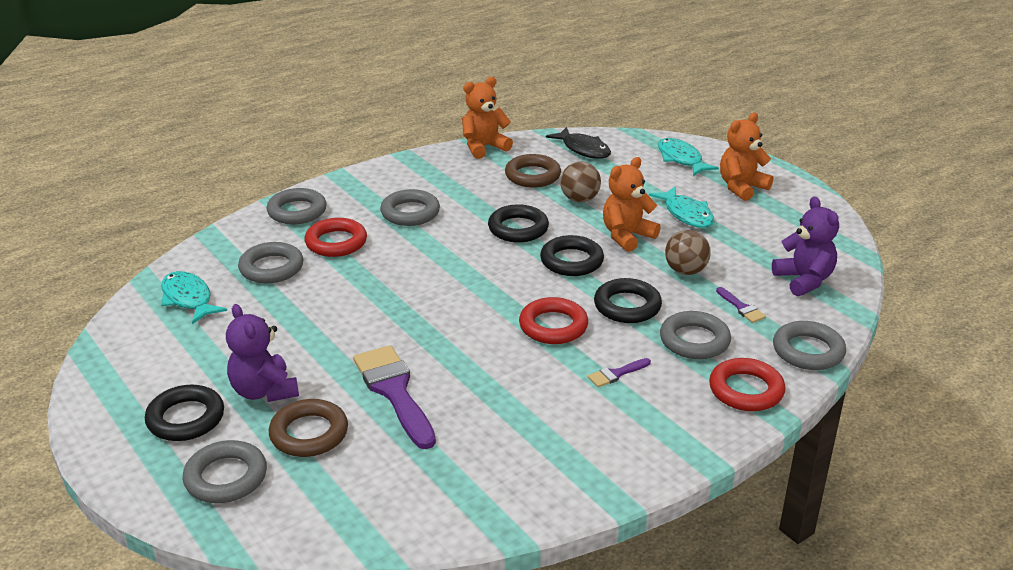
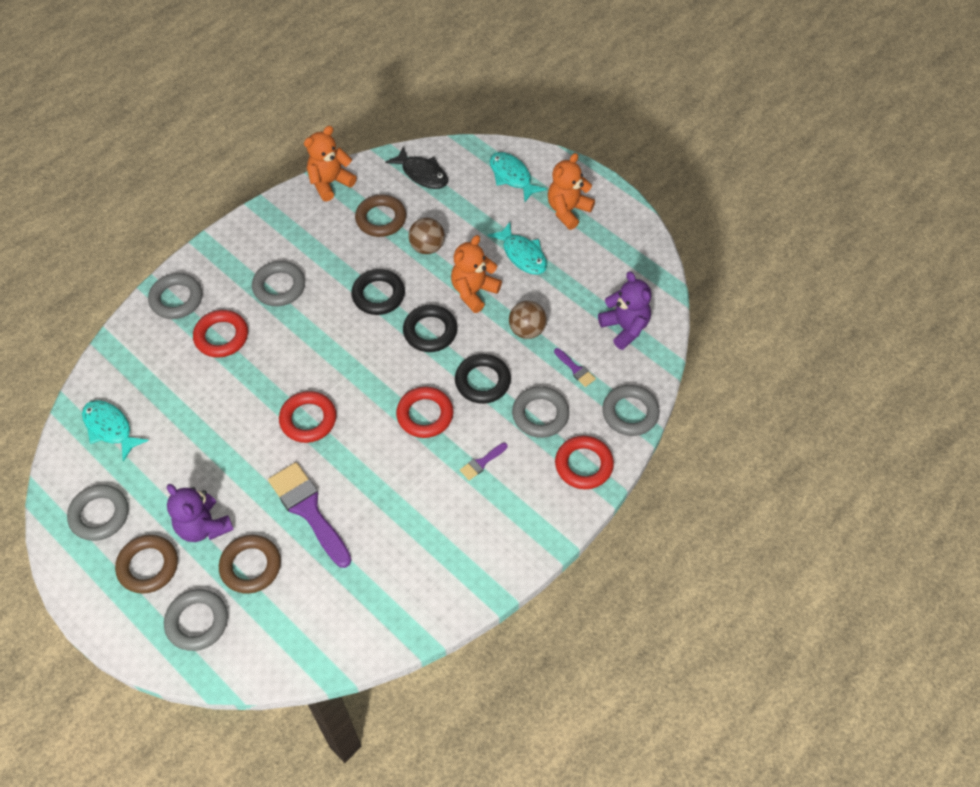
camera: 10 degrees left, 25 degrees up
black ring [145,385,224,441] -> brown ring [115,535,178,594]
grey ring [238,242,303,283] -> grey ring moved to [67,485,128,541]
none -> red ring [279,391,336,443]

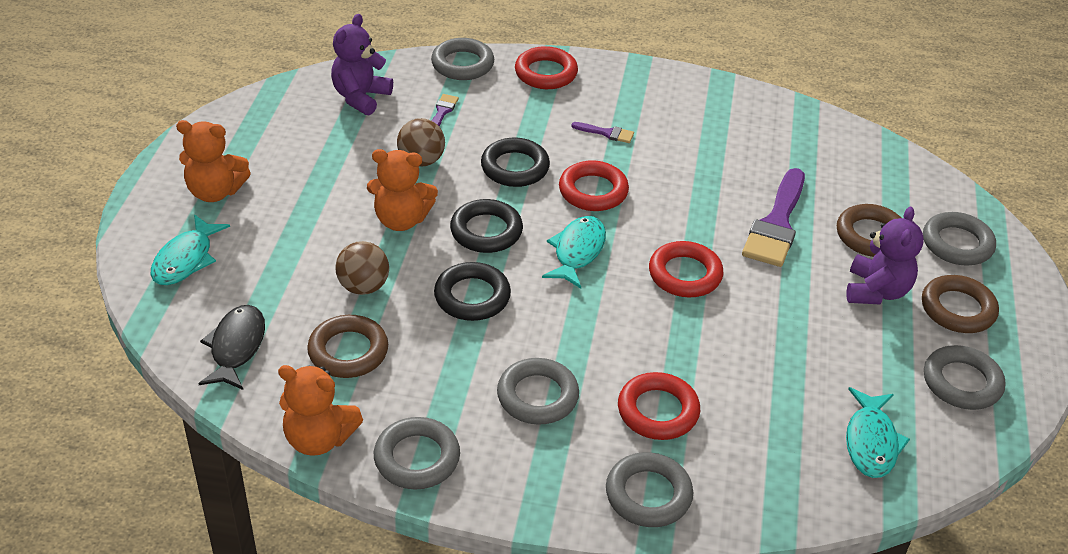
camera: 125 degrees left, 15 degrees down
turquoise fish [488,222,547,275] -> turquoise fish moved to [542,216,606,288]
grey ring [512,386,569,438] -> grey ring moved to [374,417,460,489]

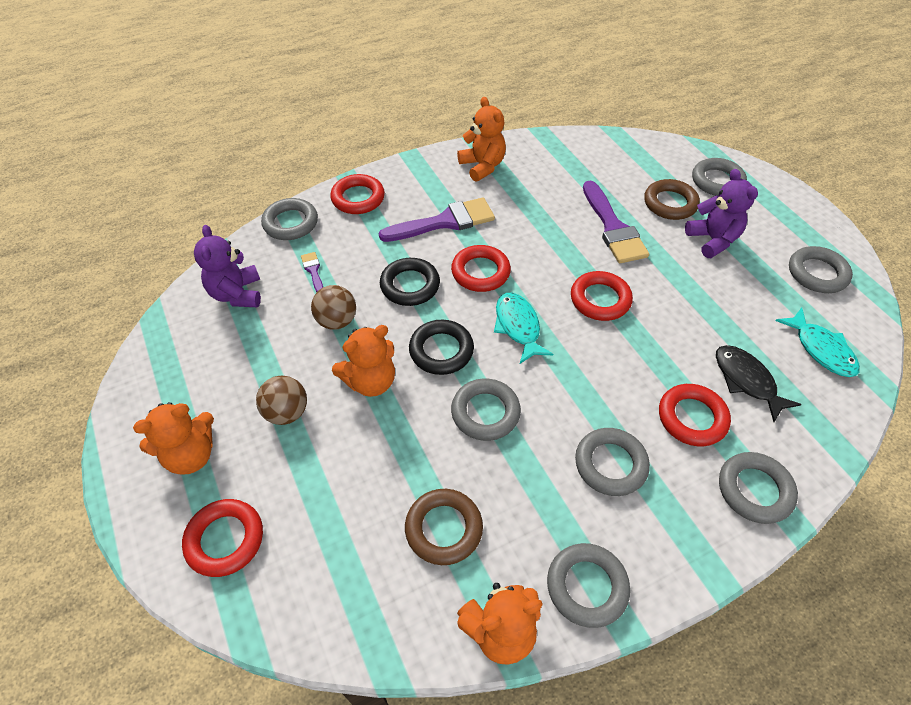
camera: 35 degrees left, 10 degrees up
turquoise fish [151,214,230,285] -> red ring [182,499,263,577]
black fish [198,305,265,390] -> black fish moved to [716,345,801,422]
brown ball [335,241,389,295] -> brown ball moved to [256,375,307,425]
black ring [434,262,511,321] -> grey ring [451,379,521,441]
purple brush [571,122,634,143] -> purple brush [379,197,495,242], size x2.21
brown ring [922,275,999,333] -> none
none -> orange teddy bear [457,97,506,182]

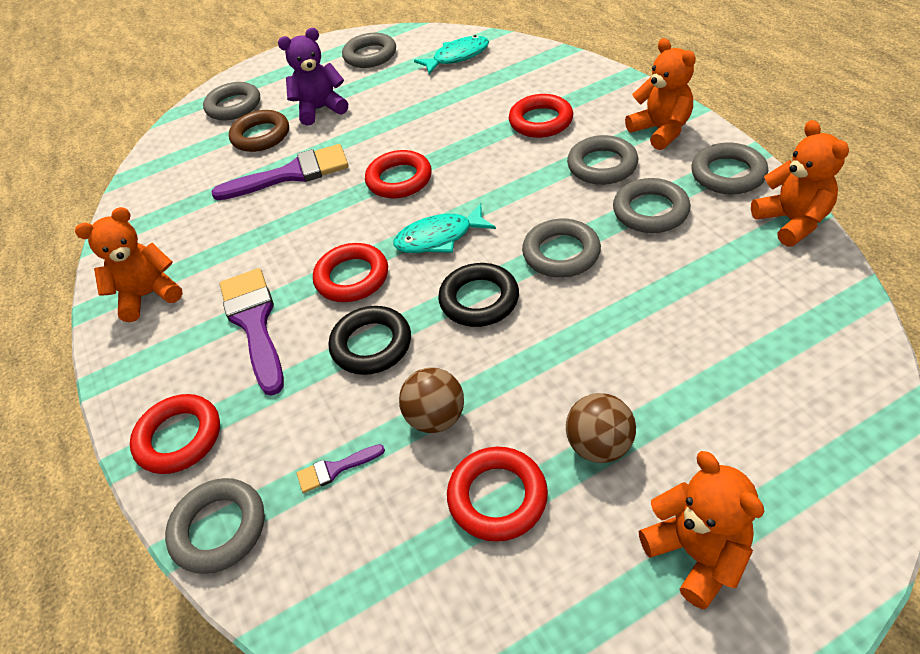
camera: 85 degrees left, 5 degrees down
red ring [182,499,263,577] -> red ring moved to [447,447,548,542]
purple teddy bear [194,225,261,307] -> none
orange teddy bear [332,325,395,397] -> orange teddy bear moved to [625,38,696,150]
brown ring [405,489,483,565] -> none
black fish [716,345,801,422] -> none
grey ring [719,452,798,524] -> grey ring moved to [613,178,691,233]

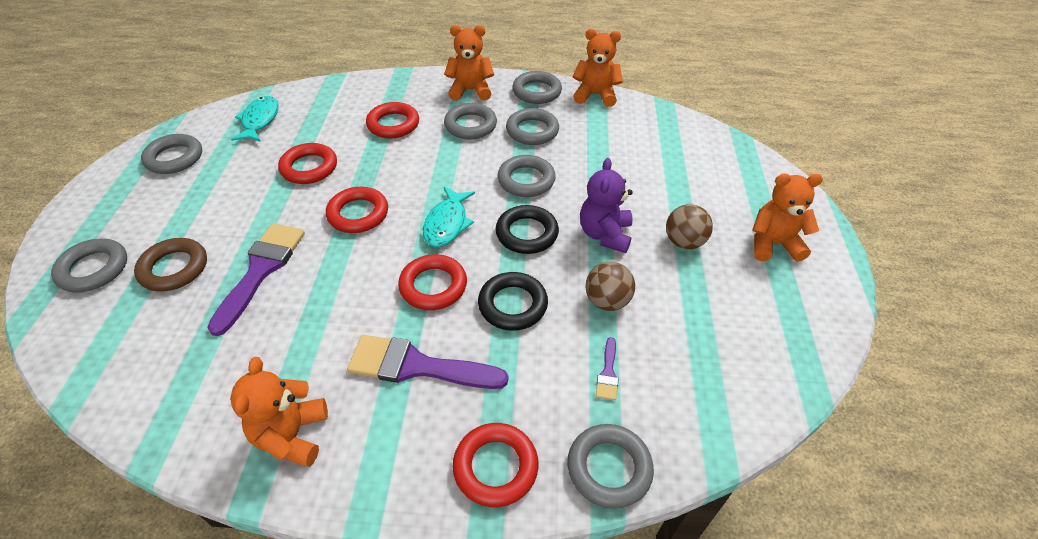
camera: 65 degrees left, 0 degrees up
purple teddy bear [278,28,348,126] -> purple teddy bear moved to [580,158,633,253]
red ring [447,447,548,542] -> red ring moved to [278,143,337,184]

